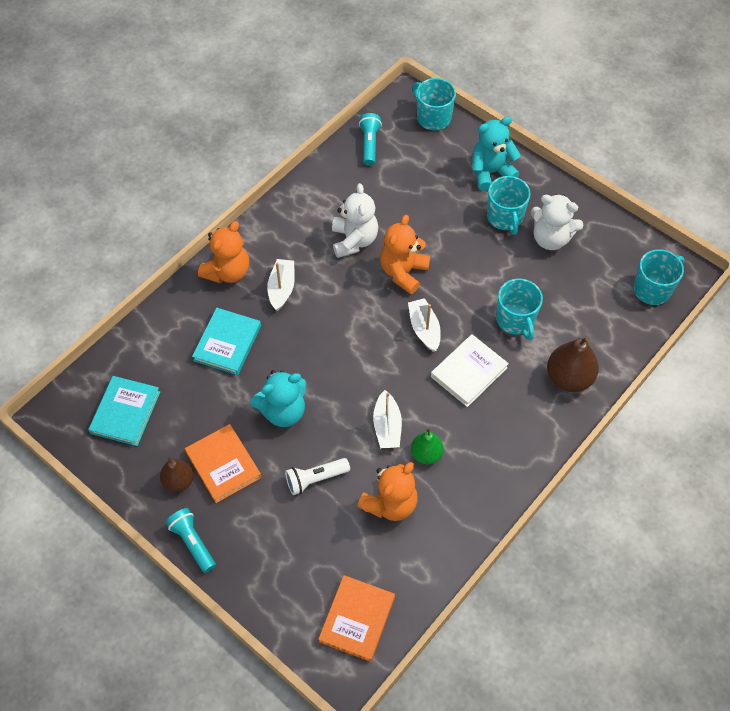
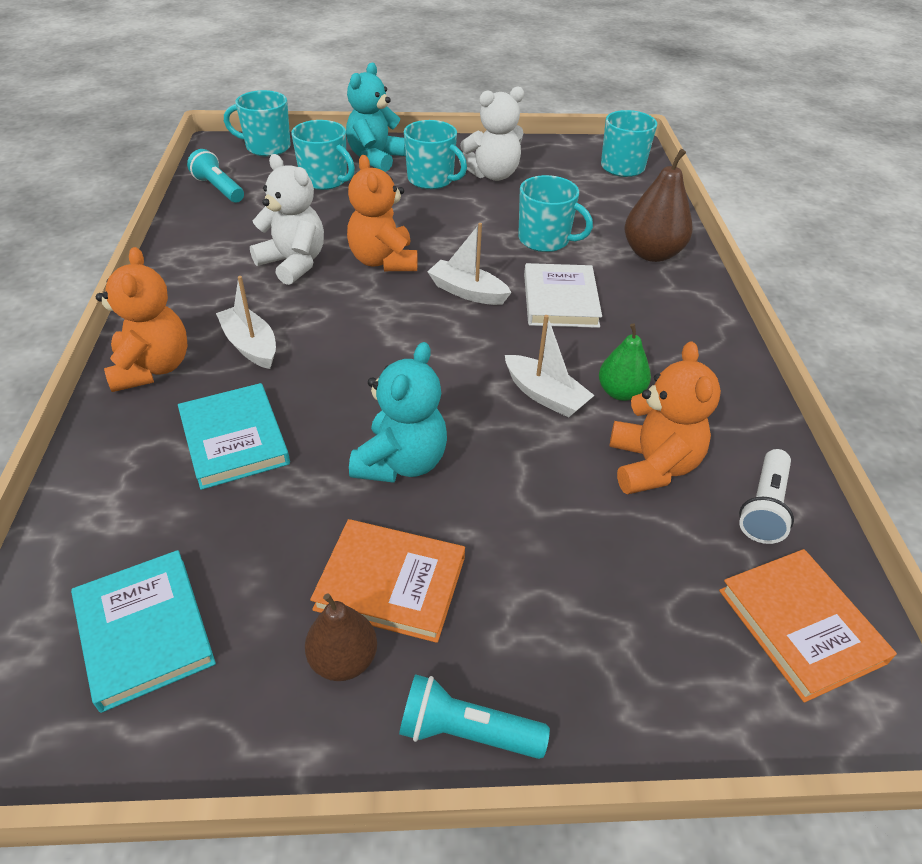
camera: 45 degrees left, 15 degrees down
white flashlight [285,458,350,495] -> white flashlight moved to [739,449,794,544]
none -> turquoise mug [291,120,355,190]

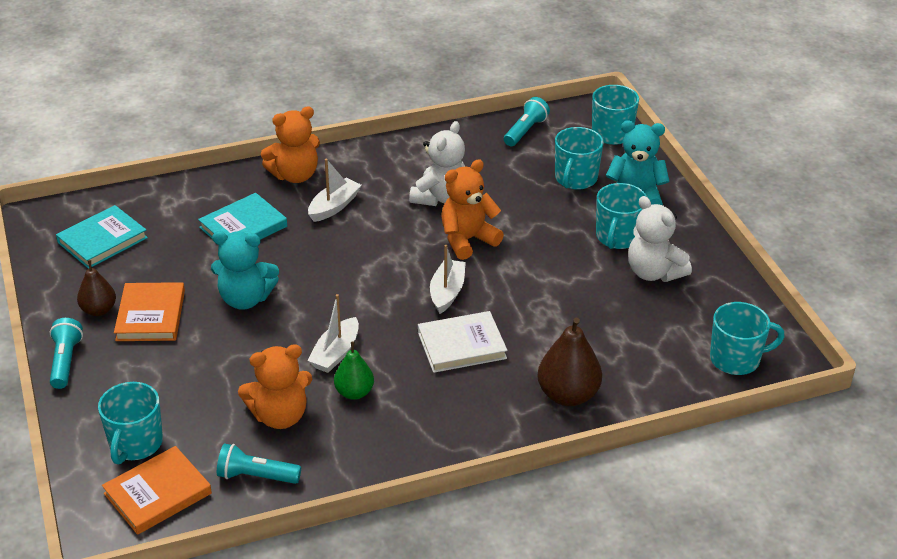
camera: 75 degrees right, 5 degrees down
turquoise mug [518,175,593,252] -> turquoise mug moved to [98,382,163,464]
white flashlight [739,449,794,544] -> turquoise flashlight [217,444,301,484]

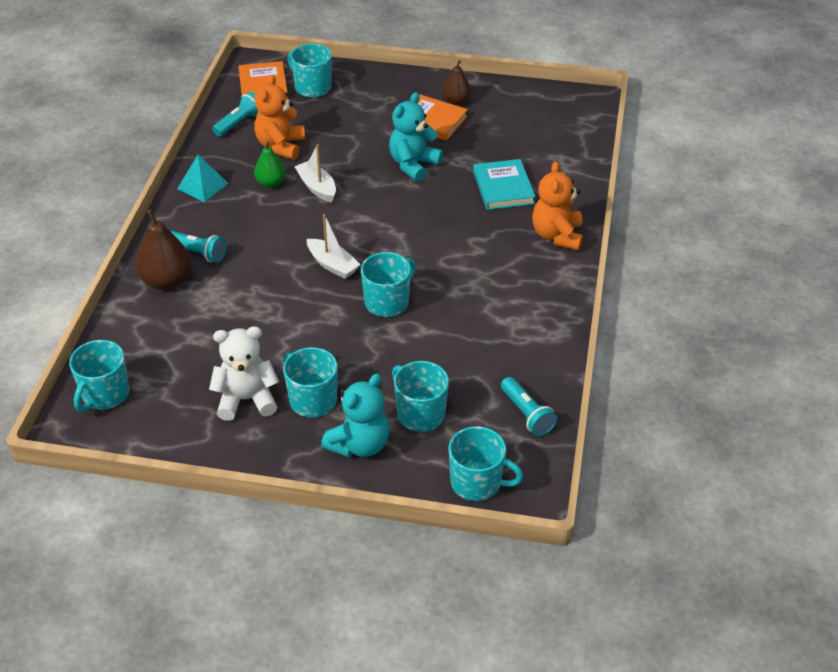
camera: 120 degrees right, 5 degrees up
turquoise flashlight [50,318,83,389] -> turquoise flashlight moved to [170,230,226,263]
turquoise book [56,205,148,269] -> none
white boat [308,159,361,222] -> none
white teddy bear [409,121,465,206] -> none
white book [418,311,508,373] -> none
orange teddy bear [441,159,504,260] -> turquoise mug [361,252,416,317]
none -> turquoise pyramid [177,155,228,202]

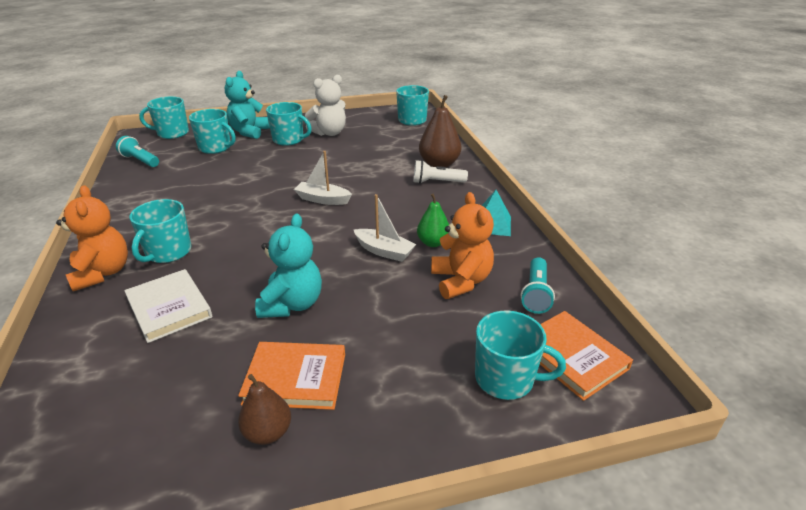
camera: 155 degrees right, 10 degrees down
turquoise flashlight [170,230,226,263] -> white flashlight [414,160,468,184]
turquoise mug [361,252,416,317] -> turquoise mug moved to [129,199,191,263]
turquoise book [473,159,535,210] -> white book [124,269,212,343]

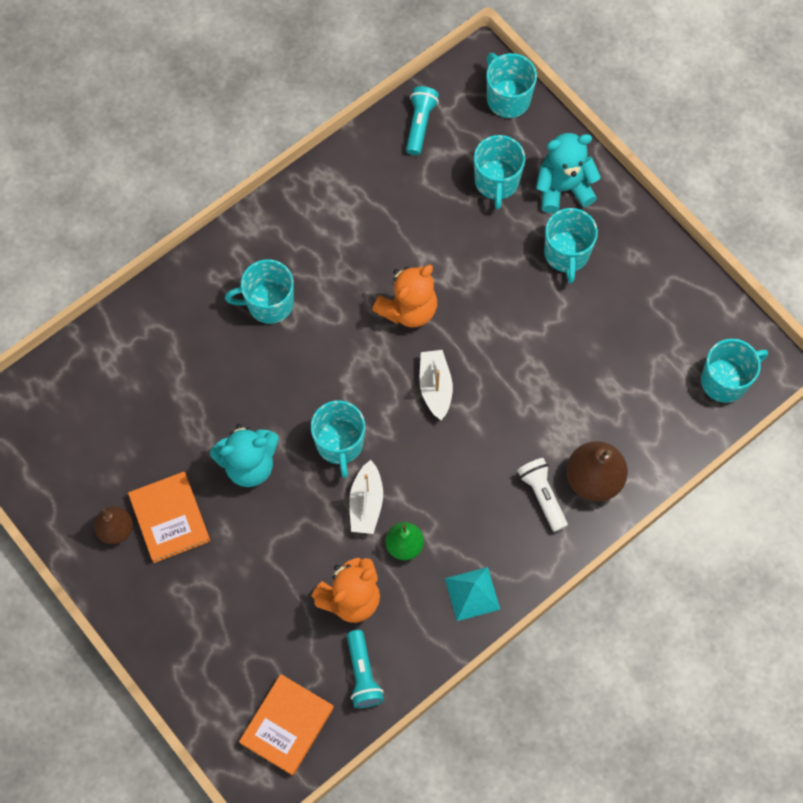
camera: 65 degrees right, 35 degrees up
orange teddy bear [56,185,128,291] -> orange teddy bear moved to [372,265,437,327]
white book [124,269,212,343] -> none
white teddy bear [305,75,346,136] -> none
turquoise mug [475,310,566,400] -> turquoise mug moved to [311,400,365,478]
turquoise flashlight [521,257,555,314] -> turquoise flashlight turned 90 degrees counterclockwise [347,630,384,708]

